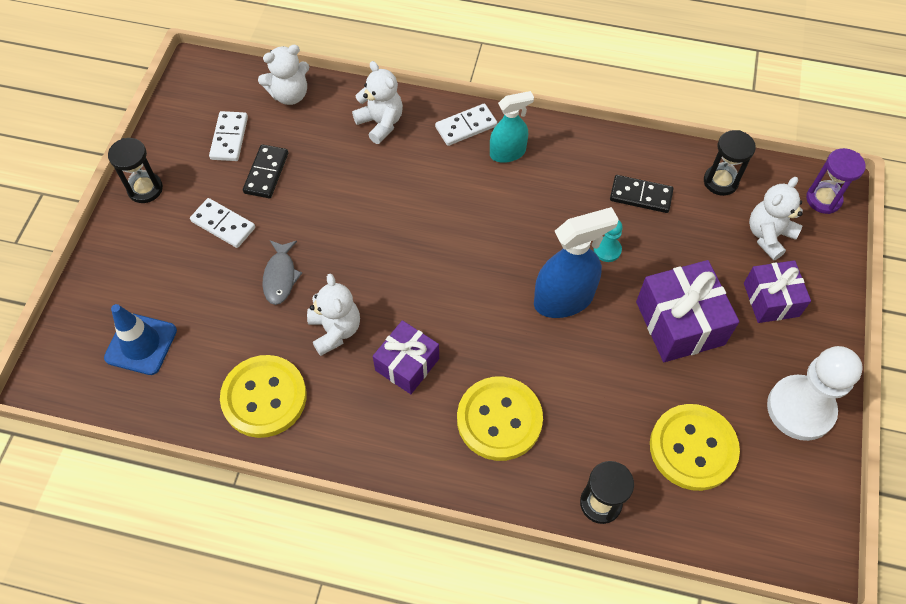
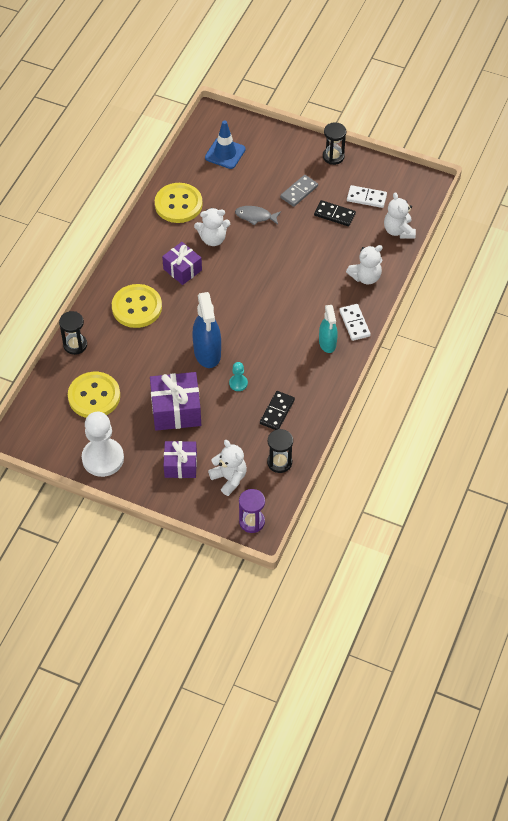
camera: 100 degrees right, 5 degrees down
white domino [190,198,255,248] -> grey domino [280,175,318,207]

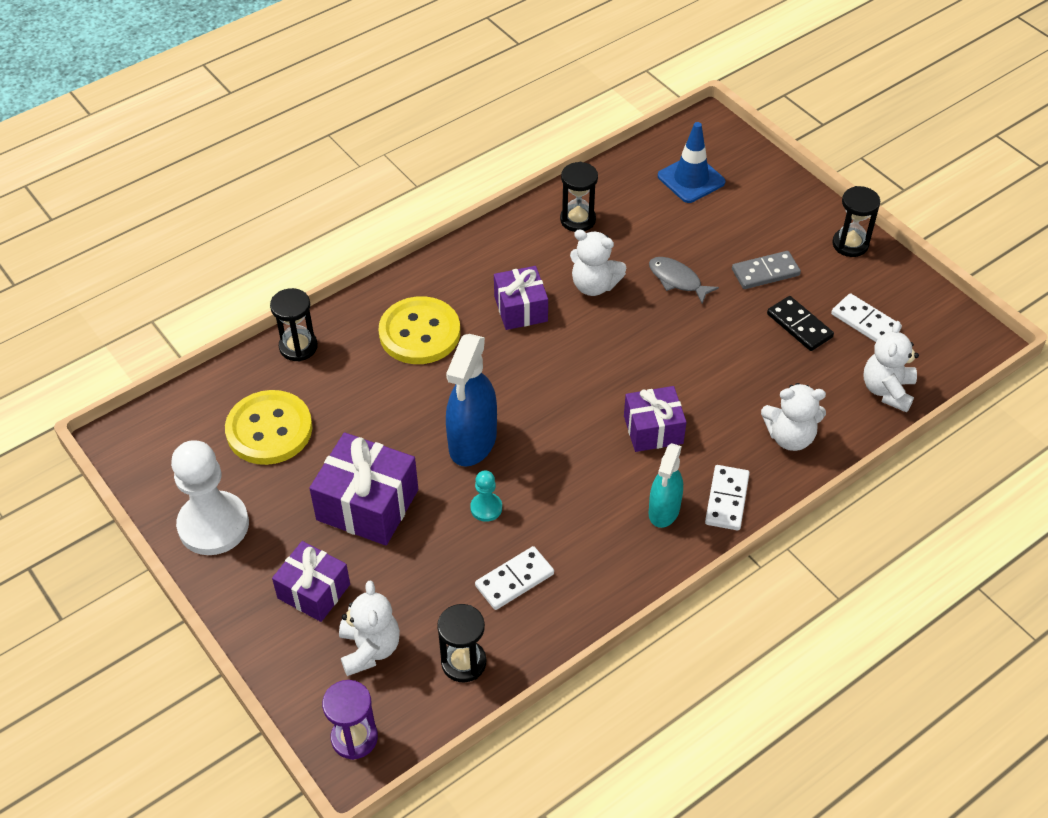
camera: 30 degrees right, 5 degrees down
yellow button [155,183,203,223] -> black hourglass [560,162,598,232]
black domino [260,391,295,430] -> white domino [475,546,554,610]
none -> purple gift [624,386,687,452]

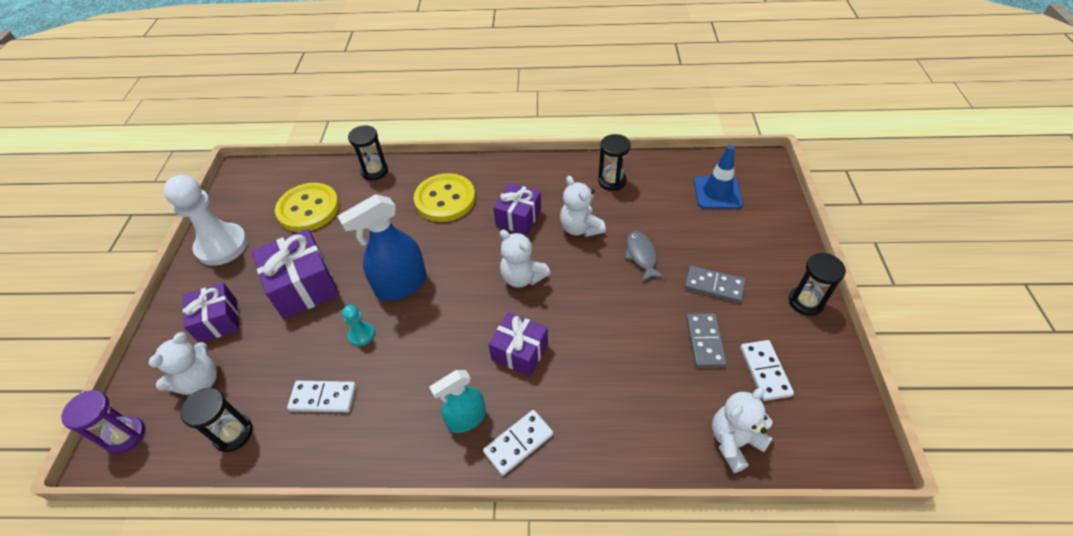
camera: 40 degrees right, 0 degrees up
white teddy bear [761,383,826,451] -> white teddy bear moved to [500,230,550,288]
black domino [767,296,834,351] -> grey domino [686,313,727,367]

